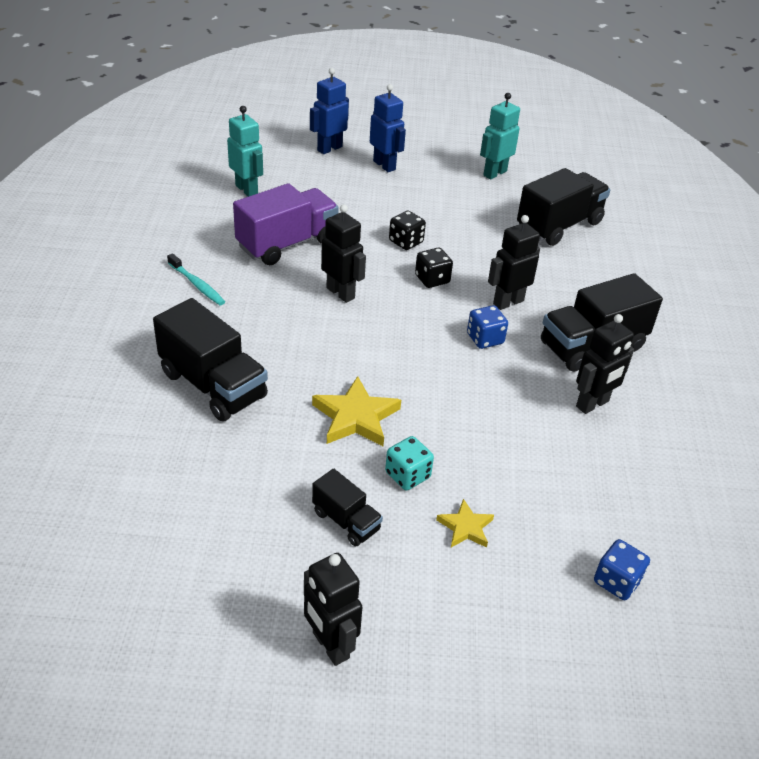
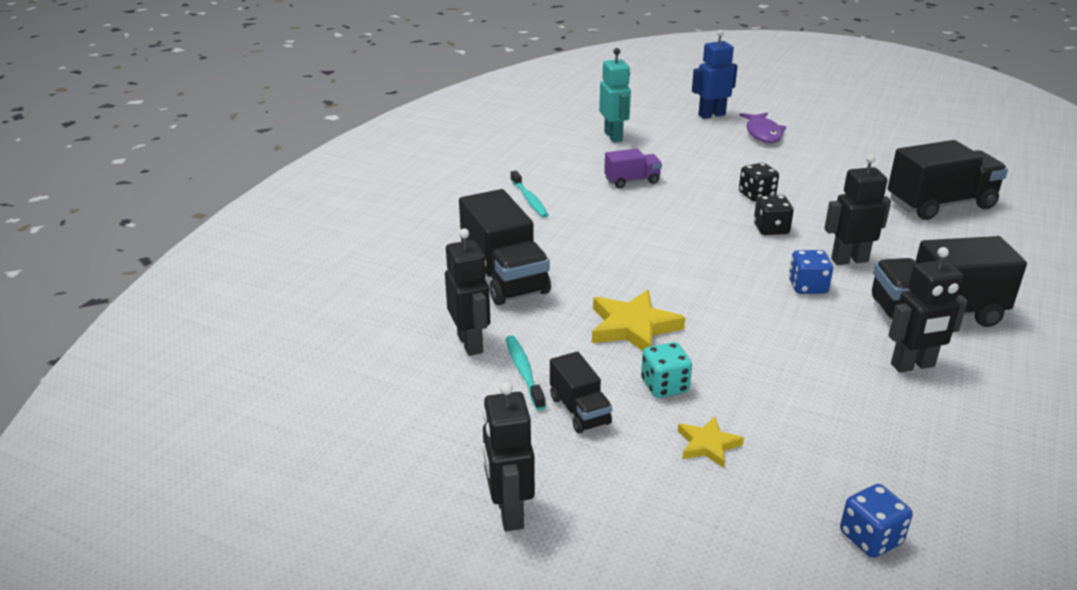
camera: 25 degrees right, 10 degrees down
purple truck [233,183,339,265] -> purple truck [604,148,662,188], size x0.54
black robot [321,204,366,303] -> black robot moved to [445,228,490,356]
blue robot [370,84,406,172] -> purple fish [739,113,786,143]
turquoise robot [480,93,520,179] -> none
none -> turquoise toothbrush [506,335,546,410]

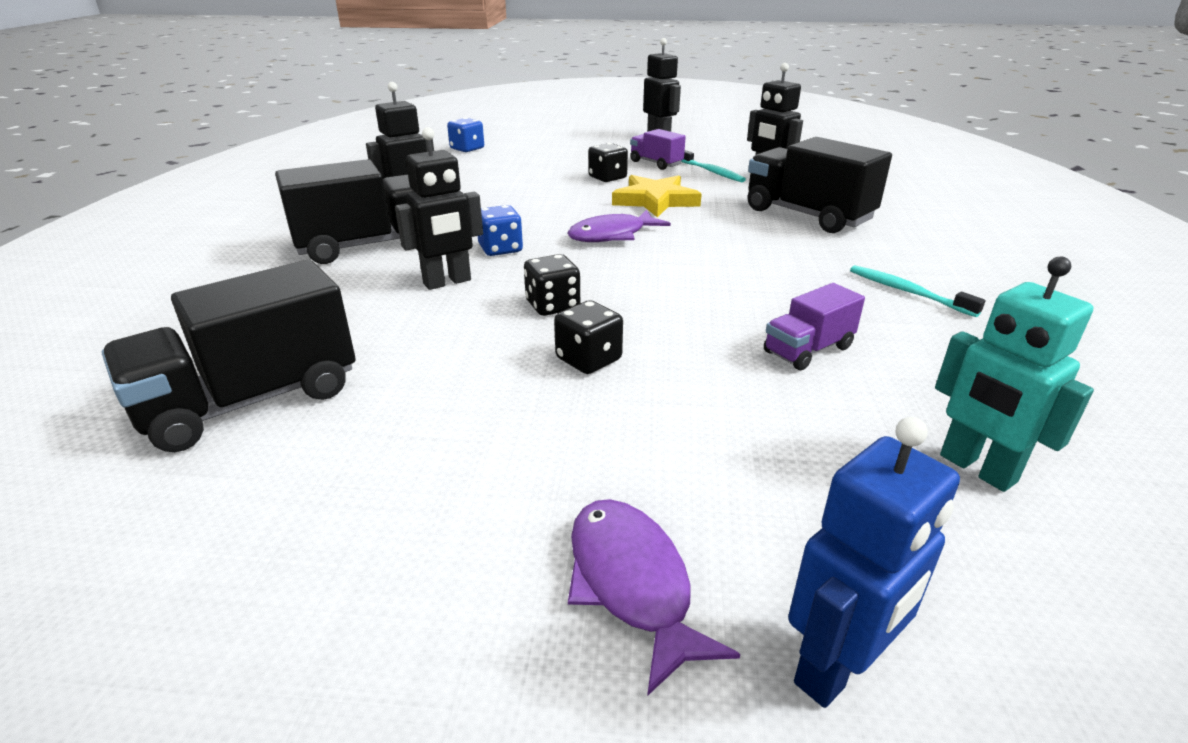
camera: 160 degrees right, 0 degrees up
black truck [550,351,612,434] -> purple truck [630,129,686,170]
turquoise dice [641,342,692,398] -> black dice [588,143,628,182]
yellow star [678,416,744,468] -> none
none -> purple fish [568,210,671,242]

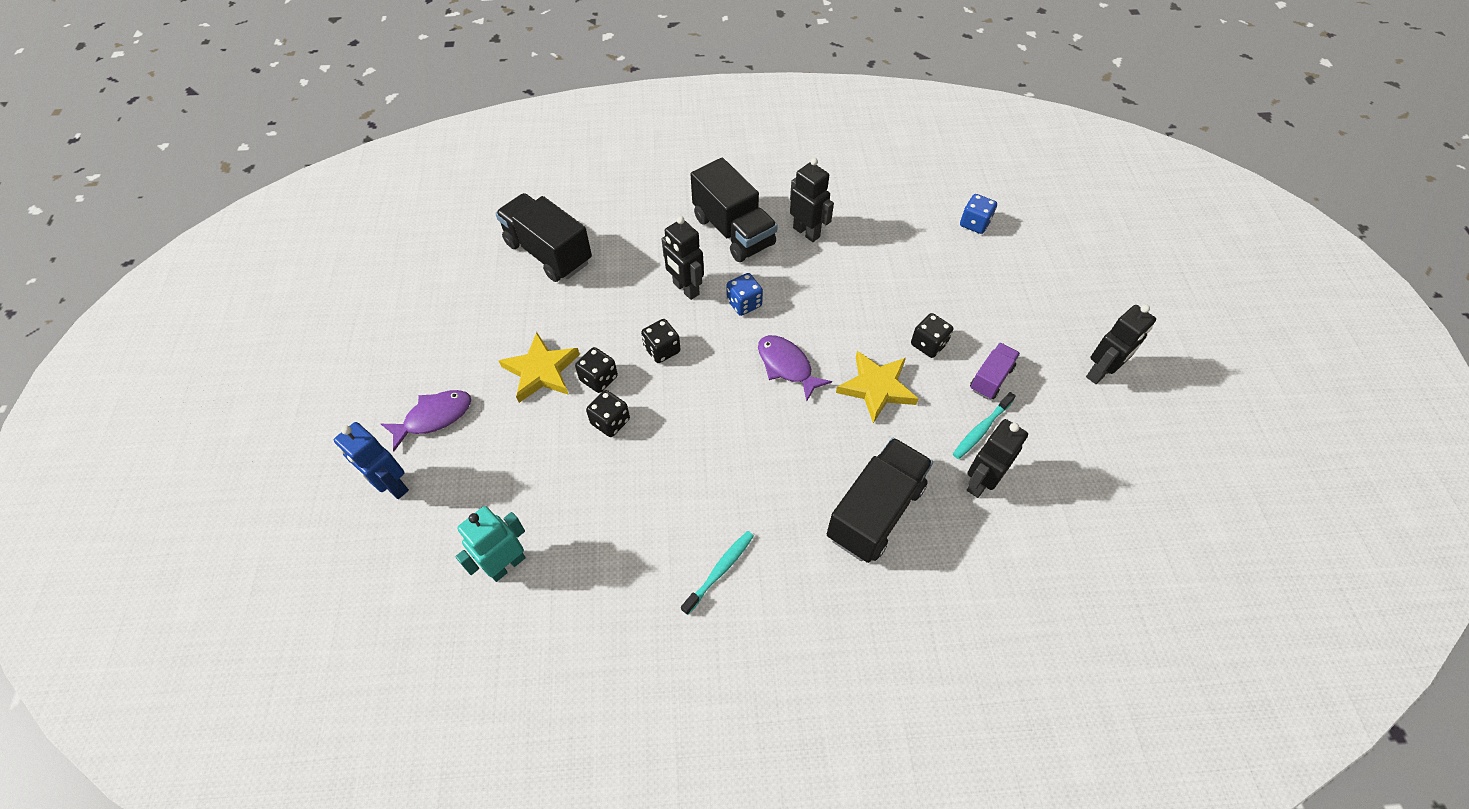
camera: 80 degrees right, 25 degrees up
purple truck [764,283,865,370] -> none
none -> yellow star [499,332,580,403]
none -> black dice [586,390,630,437]

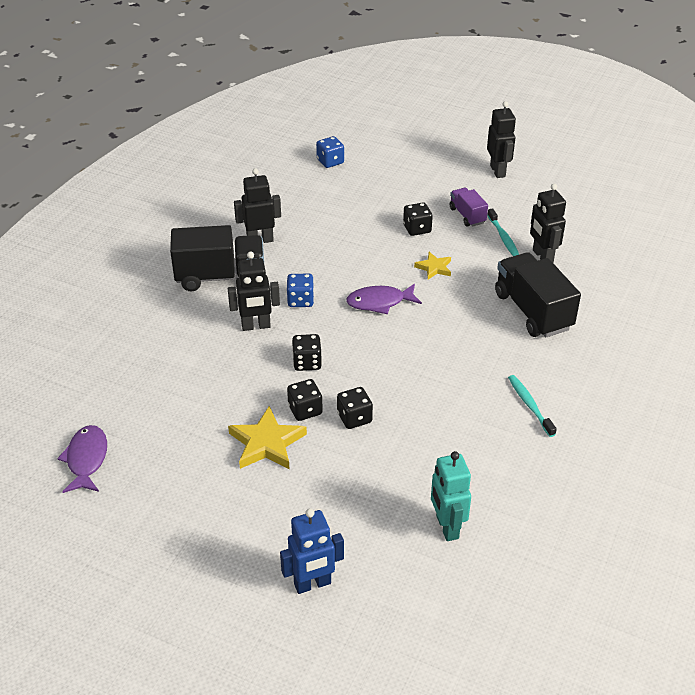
camera: 60 degrees left, 15 degrees down
purple fish [381,390,471,451] -> purple fish moved to [57,425,107,493]
black truck [495,193,592,282] -> none
yellow star [836,351,918,423] -> yellow star [414,252,451,280], size x0.58

